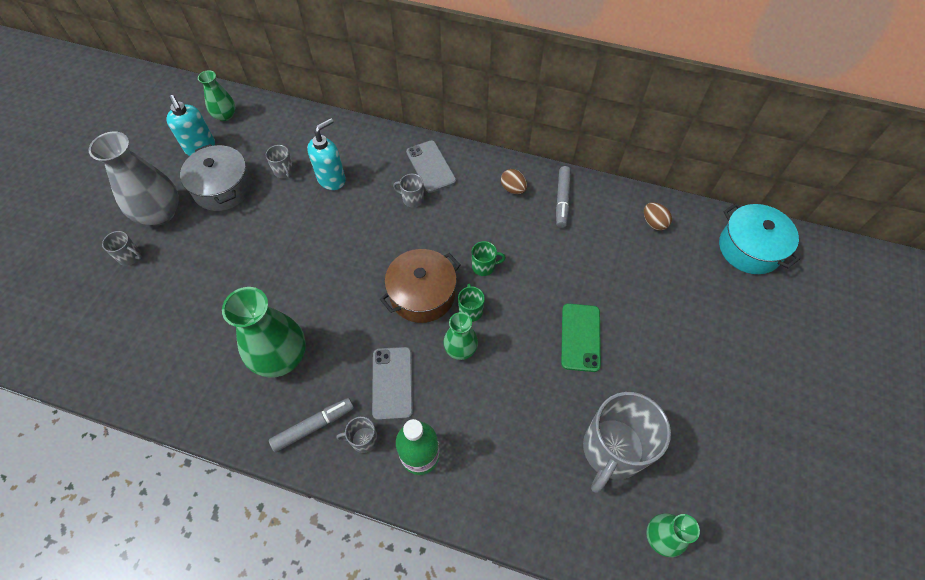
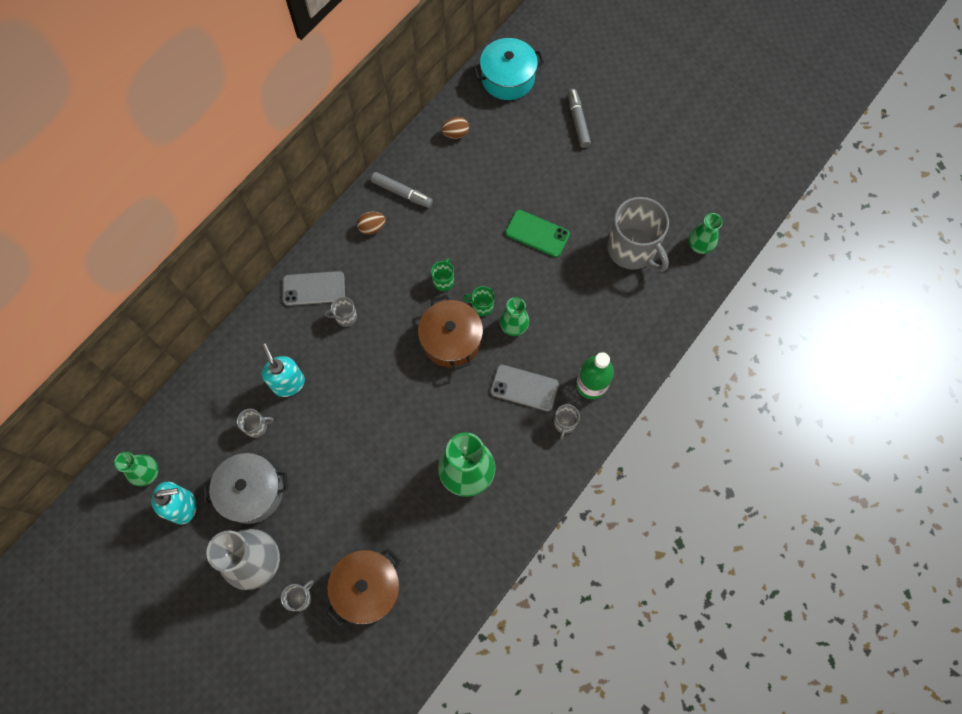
camera: 70 degrees left, 10 degrees up
grey marker [269,398,354,452] -> grey marker moved to [568,89,591,148]
grey mug [393,174,424,207] -> grey mug turned 45 degrees clockwise [324,297,357,327]
none -> brown pot [326,548,401,627]

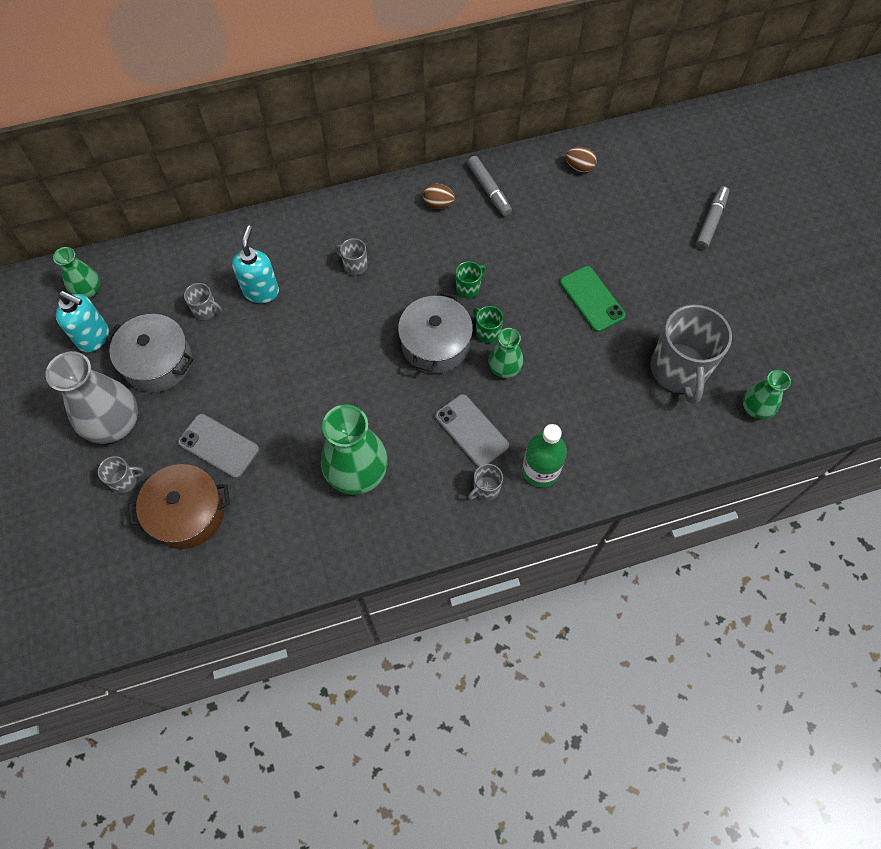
camera: 35 degrees right, 5 degrees down
grey phone [283,271,345,306] -> grey phone moved to [178,414,259,478]
brown pot [418,295,483,370] -> grey pot [398,291,473,373]
turquoise pot [473,38,544,100] -> none

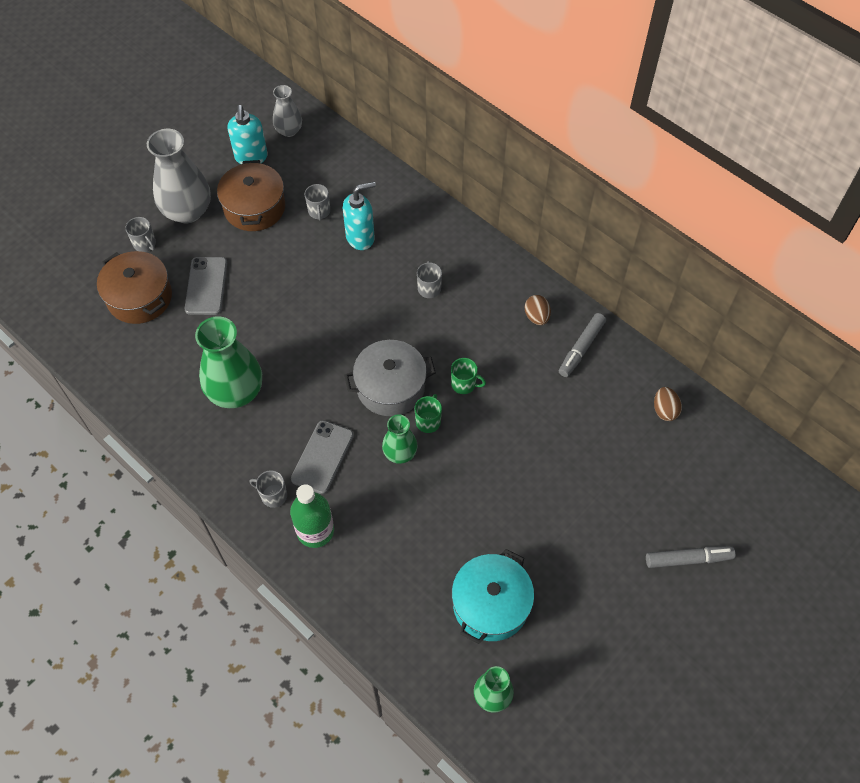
camera: 60 degrees right, 5 degrees down
green vase [53,247,100,298] -> grey vase [273,85,302,137]
grey pot [106,314,193,392] -> brown pot [217,160,285,231]
green phone [560,266,626,332] -> none
grey mug [651,305,732,405] -> turquoise pot [452,549,534,644]

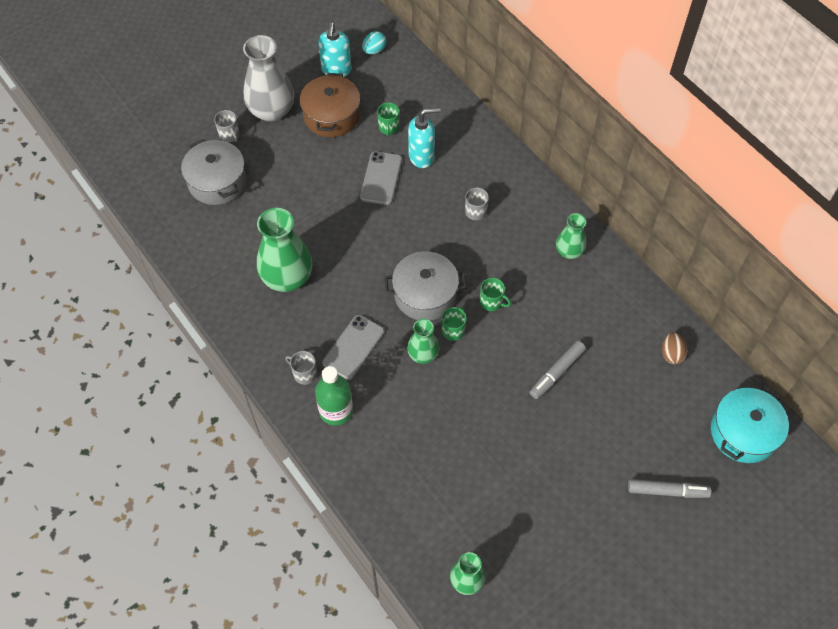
camera: 10 degrees right, 0 degrees up
brown pot [97,251,172,324] -> grey pot [181,139,246,205]
grey phone [185,257,227,315] -> grey phone moved to [360,151,402,205]
grey vase [273,85,302,137] -> turquoise egg [362,31,386,54]
grey mug [305,184,330,221] -> green mug [377,102,399,136]
turquoise pot [452,549,534,644] -> turquoise pot moved to [711,386,789,463]
brown egg [525,295,551,325] -> green vase [556,213,586,259]
grey marker [559,313,606,377] -> grey marker moved to [530,341,586,399]

